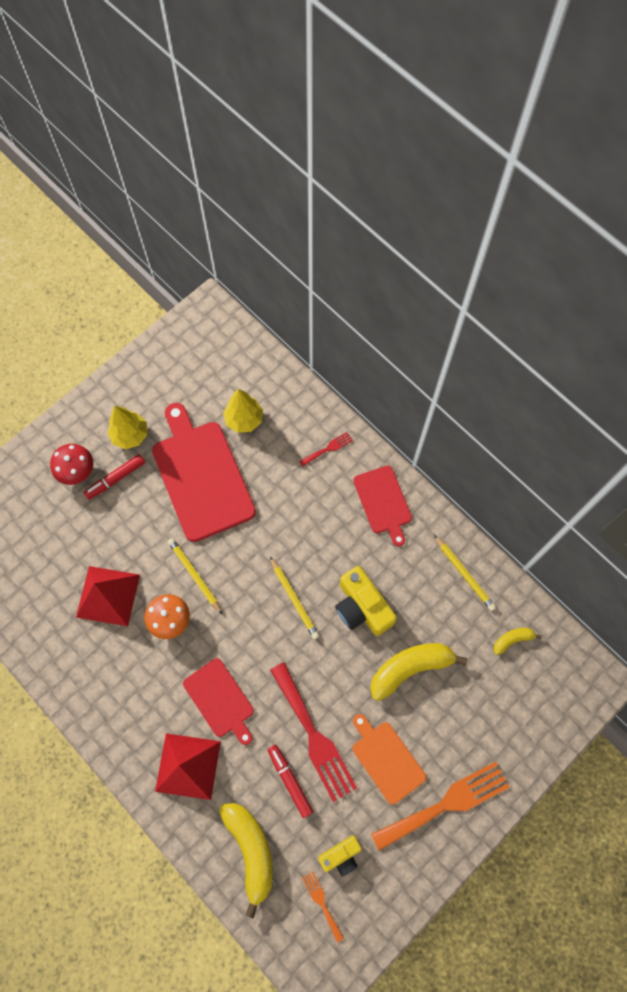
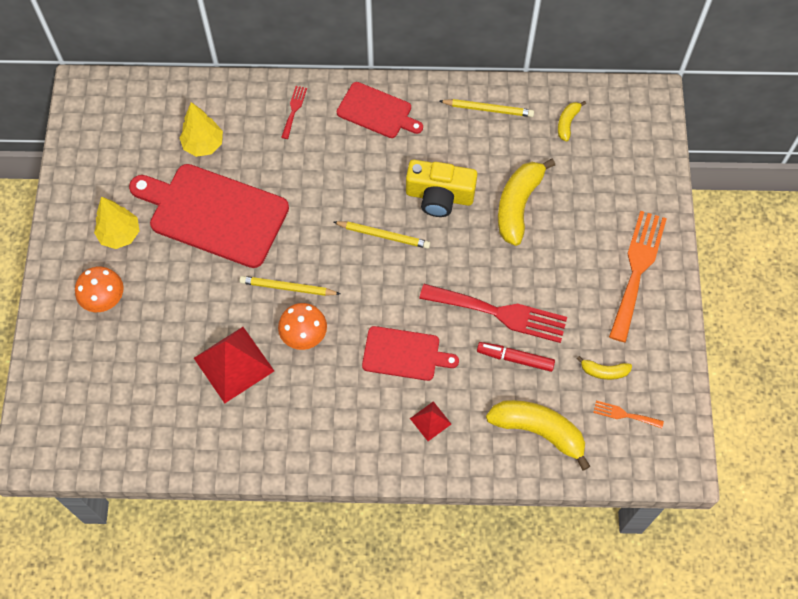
camera: 45 degrees left, 5 degrees down
red mushroom [50,444,93,485] -> orange mushroom [75,266,124,312]
red marker [84,454,145,500] -> none
red pyramid [155,733,221,800] -> red pyramid [410,401,451,441], size x0.50
yellow camera [318,835,362,876] -> yellow banana [577,356,632,380]
orange cutting board [352,714,426,804] -> none

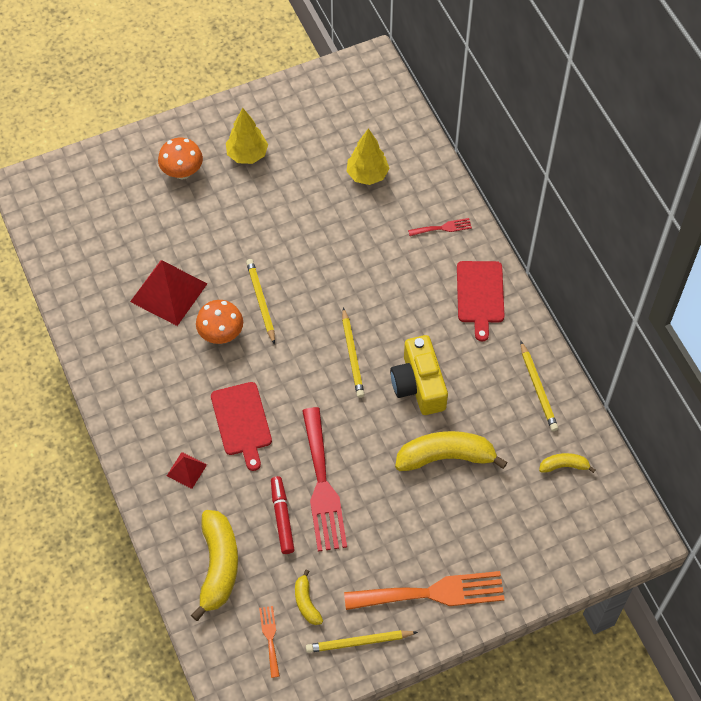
camera: 65 degrees right, 5 degrees down
red cutting board [129,164,289,268] -> none
none -> yellow pencil [306,630,418,653]

